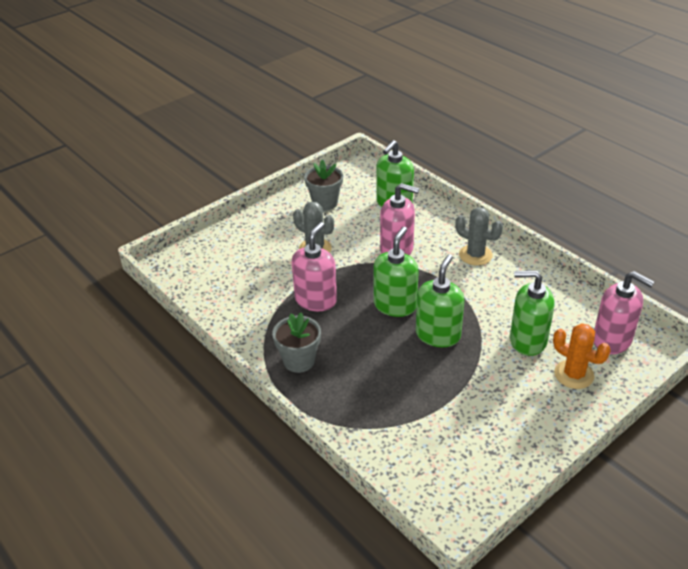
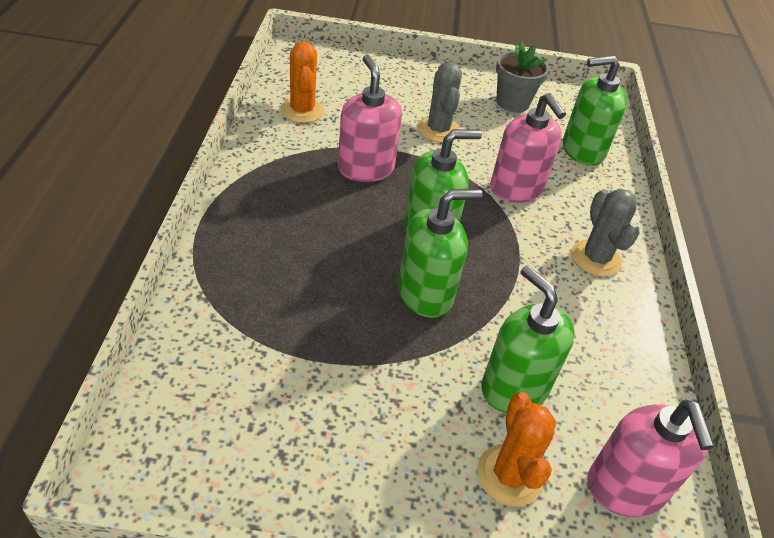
camera: 40 degrees right, 5 degrees up
grey flower pot [272,312,321,373] -> none
pink soap dispenser [292,222,337,311] -> pink soap dispenser turned 90 degrees counterclockwise [338,55,402,182]
none -> orange cactus [281,41,324,123]

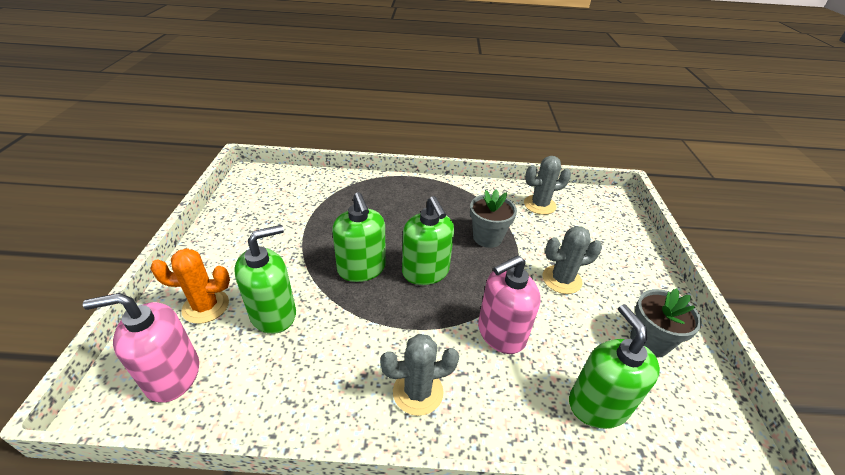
camera: 90 degrees right, 5 degrees down
orange cactus [281,41,324,123] -> grey cactus [524,156,571,215]
pink soap dispenser [338,55,402,182] -> grey flower pot [470,189,517,248]

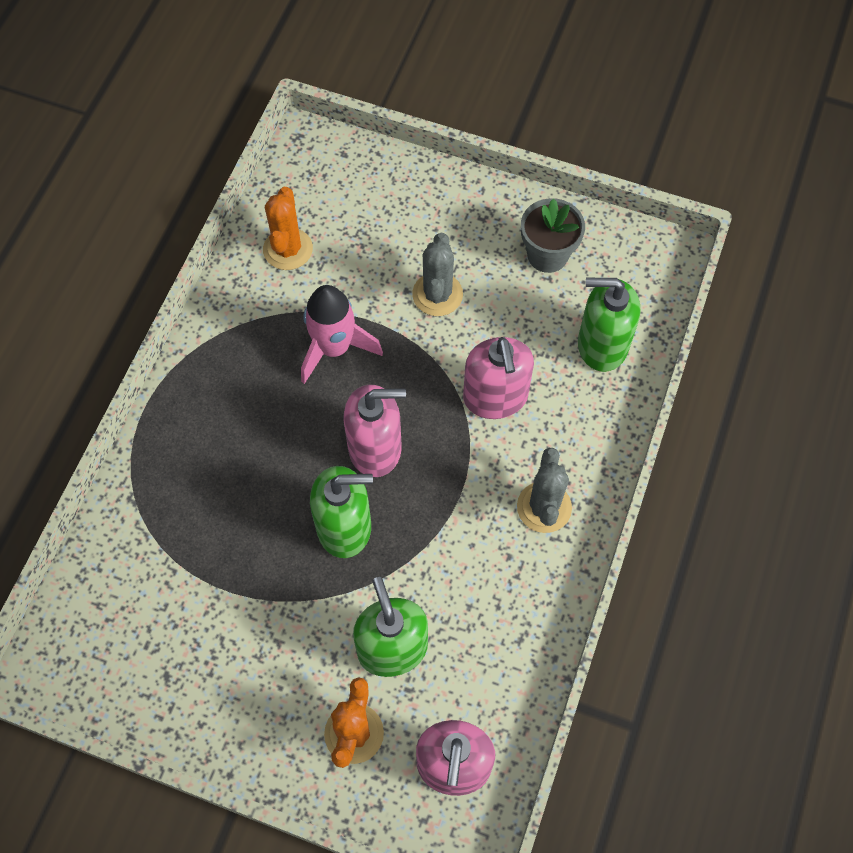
camera: 70 degrees left, 25 degrees up
green soap dispenser [402,196,454,285] -> pink soap dispenser [344,385,406,477]
grey flower pot [470,189,517,248] -> pink rocket [301,285,383,384]
grey cactus [524,156,571,215] -> orange cactus [263,187,313,270]

